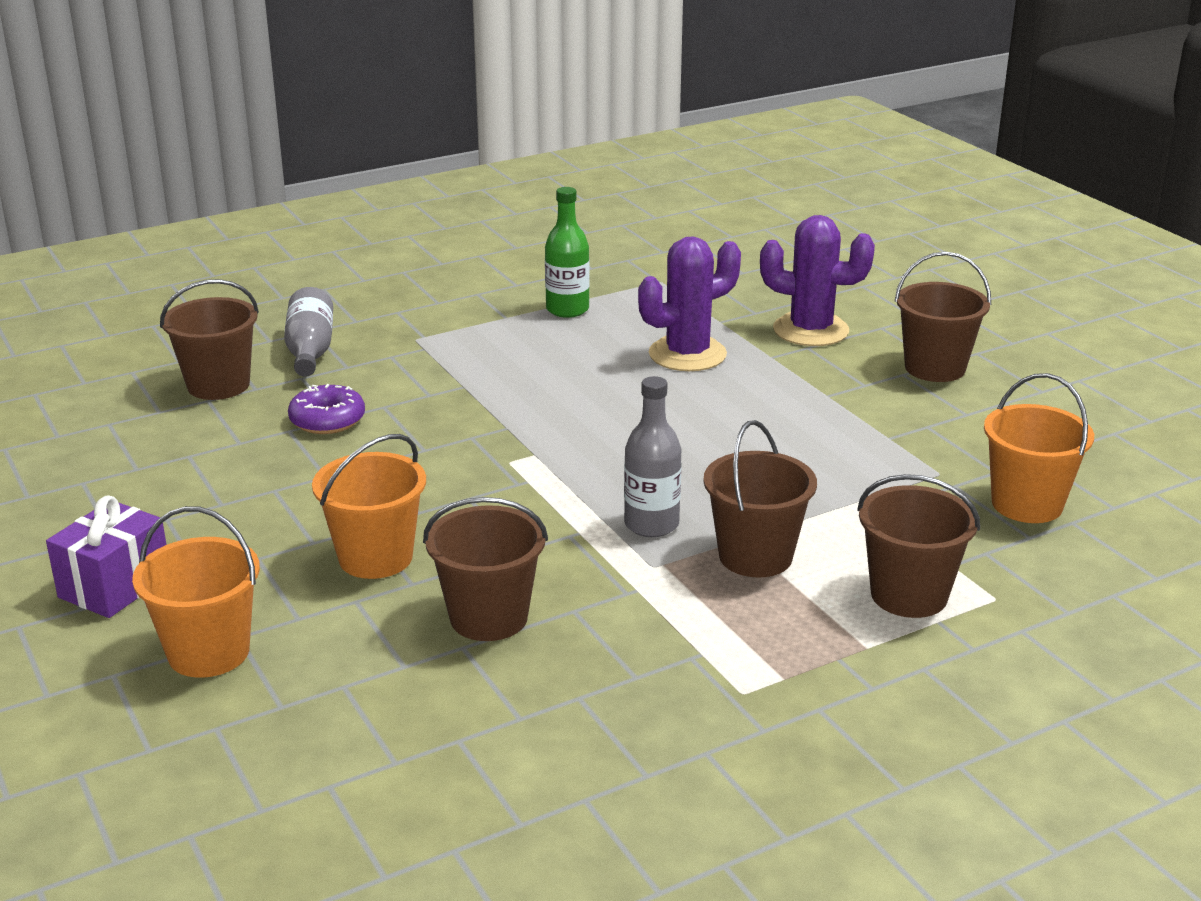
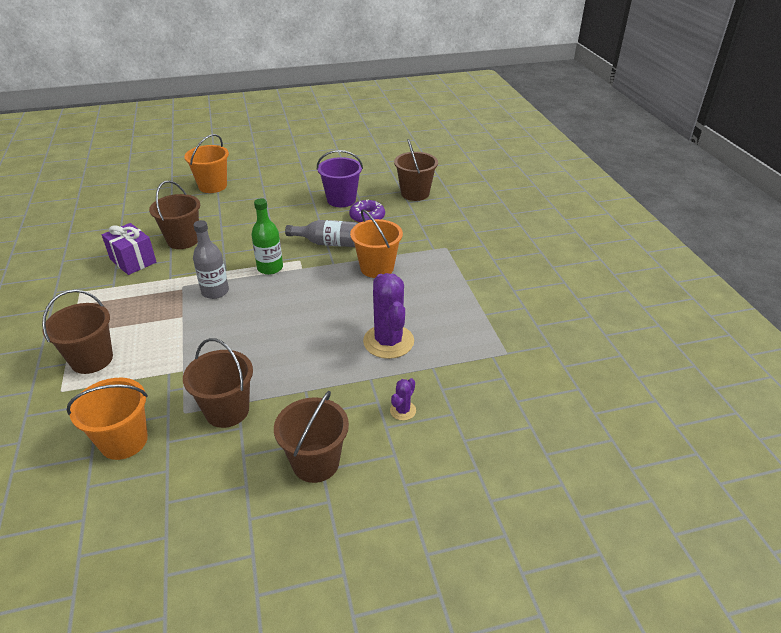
camera: 105 degrees right, 10 degrees up
purple gift [46,495,166,618] -> purple gift moved to [102,223,156,275]
grey bottle [284,287,333,377] -> grey bottle moved to [285,220,358,247]
orange bucket [312,434,426,579] -> orange bucket moved to [350,209,403,278]
green bottle [545,187,590,318] -> green bottle moved to [251,198,283,275]
brown bucket [703,420,817,578] -> brown bucket moved to [183,338,253,428]
purple cactus [760,215,875,346] -> purple cactus [390,378,416,421], size x0.46
none -> purple bucket [317,150,363,207]

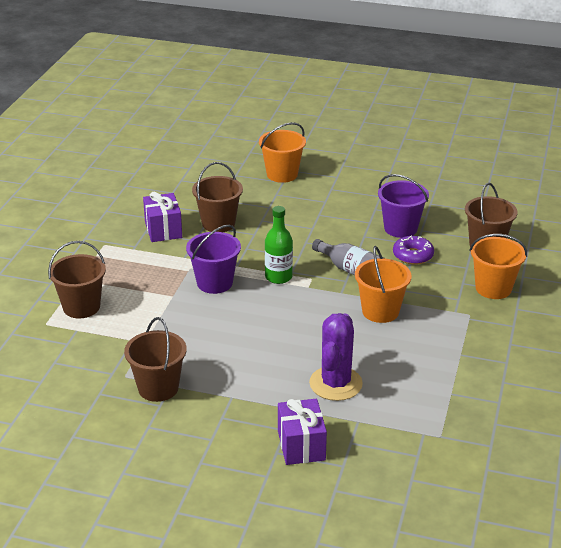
camera: 30 degrees right, 5 degrees down
orange bucket [67,378,148,460] -> orange bucket moved to [469,234,527,299]
grey bottle [193,220,229,299] -> purple bucket [186,225,241,294]
brown bucket [274,391,349,483] -> none
purple cactus [390,378,416,421] -> purple gift [278,399,327,465]

